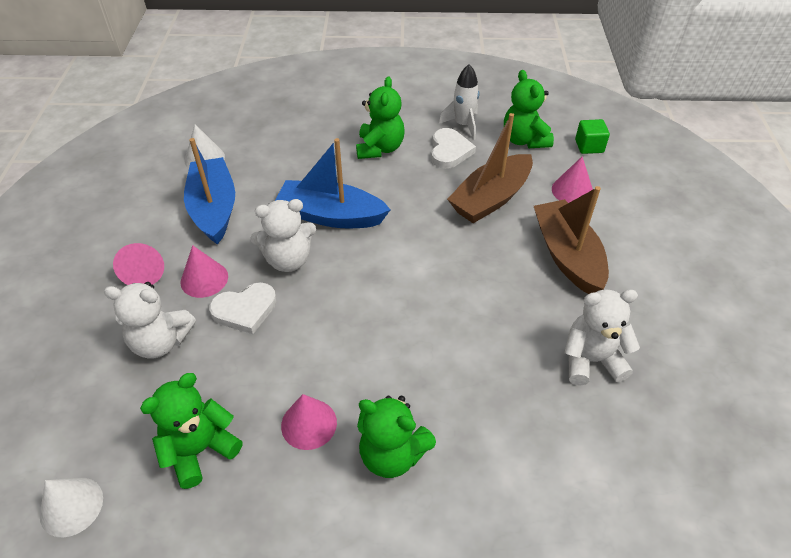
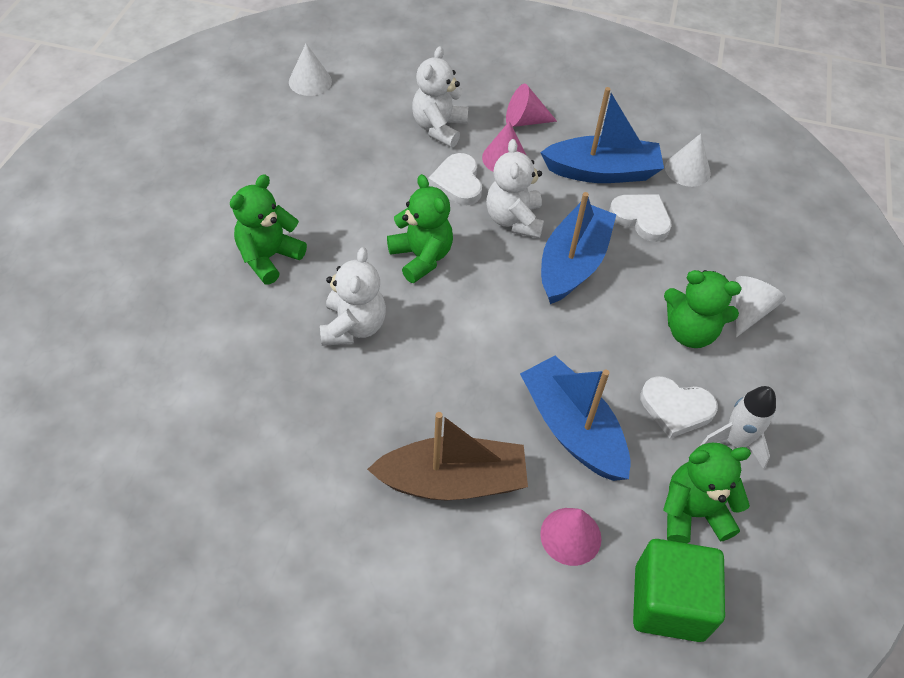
camera: 100 degrees right, 5 degrees up
green teddy bear [140,373,243,489] -> green teddy bear moved to [387,174,453,283]
pink cone [281,394,337,450] -> none
brown boat [447,113,533,223] -> blue boat [520,356,631,481]
white teddy bear [564,289,640,386] -> white teddy bear moved to [320,247,386,346]
green cube [575,119,610,154] -> green cube [633,539,725,642], size x1.80
none -> white heart [609,195,672,242]
none -> white cone [735,276,786,337]

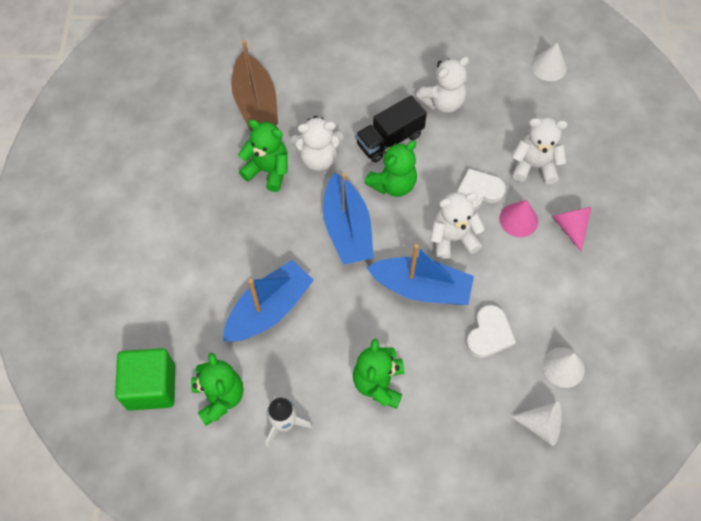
camera: 80 degrees right, 10 degrees up
green teddy bear [230,174,307,284] -> green teddy bear moved to [238,119,288,192]
brown boat [367,412,528,500] -> brown boat moved to [231,40,278,131]
blue boat [540,87,664,183] -> blue boat moved to [323,173,374,265]
pink cone [540,508,601,566] -> none
white heart [641,376,718,438] -> none
white cone [735,276,786,337] -> white cone moved to [510,402,562,446]
none -> black truck [356,95,427,163]
none -> white teddy bear [416,57,469,113]

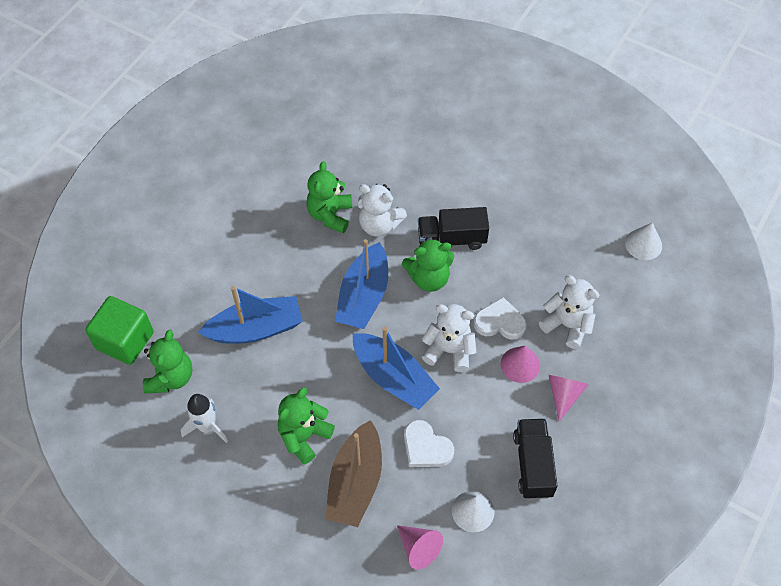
camera: 30 degrees right, 5 degrees down
brown boat [231,40,278,131] -> brown boat moved to [325,420,382,527]
green teddy bear [238,119,288,192] -> green teddy bear turned 135 degrees counterclockwise [306,161,352,233]
white teddy bear [416,57,469,113] -> none
white heart [466,305,516,358] -> white heart turned 75 degrees clockwise [404,420,454,467]
white cone [510,402,562,446] -> pink cone [397,525,443,570]
none -> black truck [513,419,558,499]

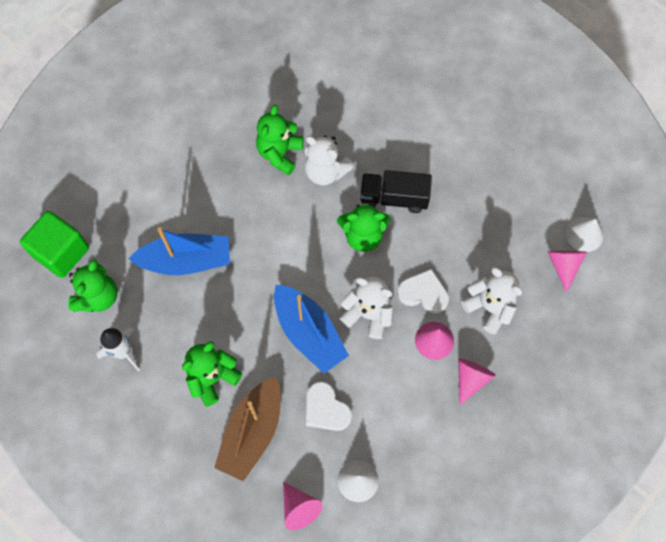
camera: 10 degrees right, 10 degrees up
blue boat [335,239,388,329] -> none
black truck [513,419,558,499] -> none
none -> pink cone [548,251,587,293]

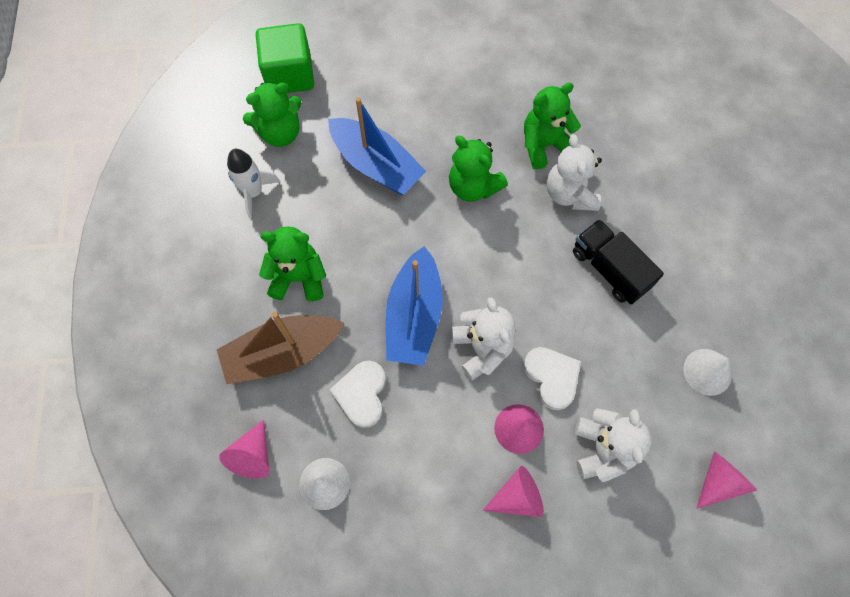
camera: 45 degrees right, 0 degrees up
green teddy bear [337,201,390,252] -> green teddy bear moved to [449,136,508,202]
white cone [566,217,603,252] -> white cone moved to [683,349,732,396]

